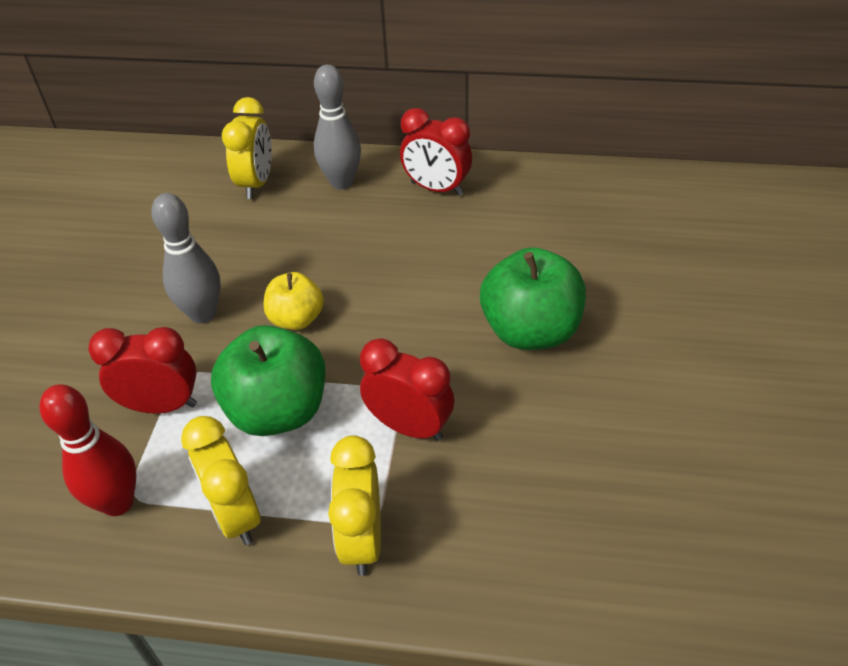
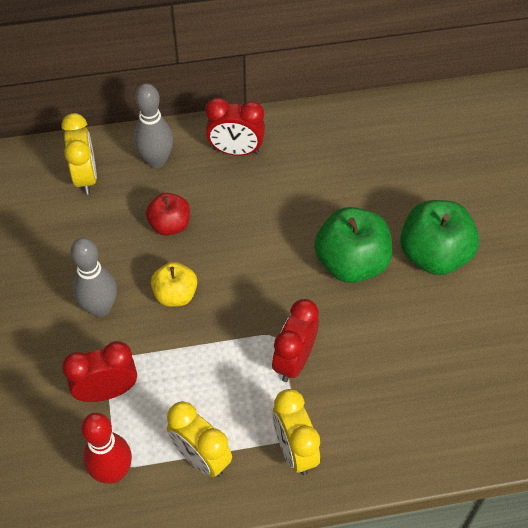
camera: 20 degrees left, 10 degrees up
green apple [211,325,326,436] -> green apple moved to [400,200,479,275]
red clock [360,338,454,441] -> red clock turned 75 degrees counterclockwise [272,299,319,382]
none -> red apple [146,193,190,236]

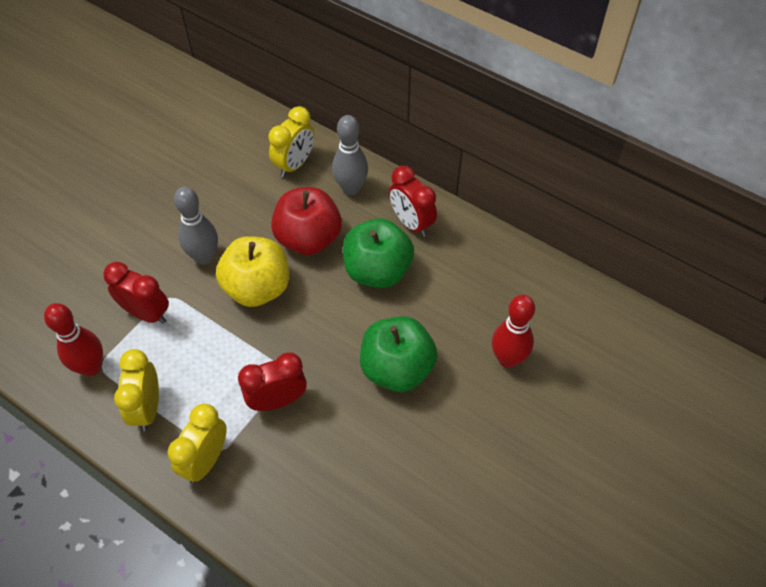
camera: 45 degrees right, 0 degrees up
red apple [146,193,190,236] -> red apple [271,187,342,255], size x1.70
yellow apple [151,262,197,307] -> yellow apple [216,236,289,307], size x1.70
green apple [400,200,479,275] -> green apple moved to [343,218,414,288]
none -> red bowling pin [492,295,535,368]

